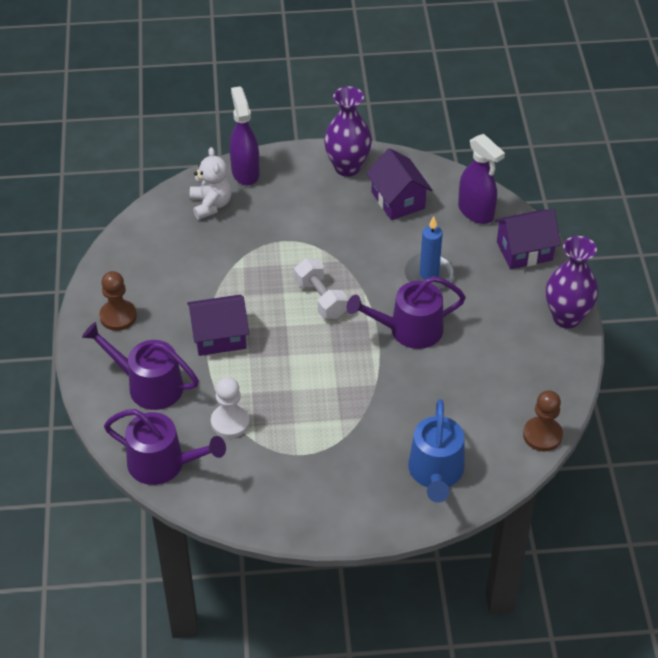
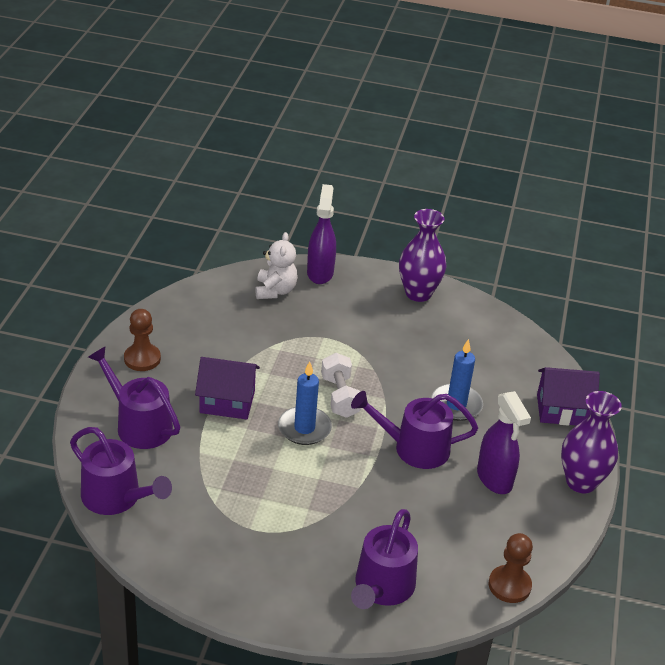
camera: 15 degrees right, 10 degrees down
white pawn [211,377,250,438] -> none
purple house [366,148,432,220] -> none
blue watering can [408,399,464,503] -> purple watering can [351,509,418,609]
purple spray bottle [458,134,505,224] -> purple spray bottle moved to [477,391,531,494]
none -> blue candle [278,361,332,445]

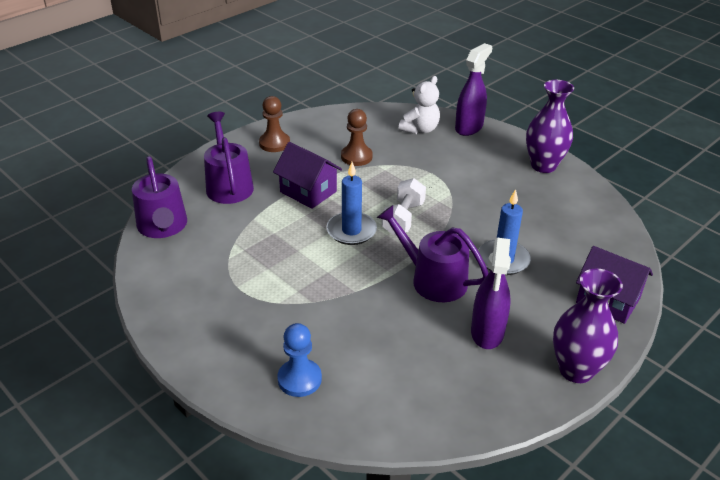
camera: 35 degrees right, 0 degrees up
purple watering can [351,509,418,609] -> blue pawn [277,323,322,397]
brown pawn [489,533,533,603] -> brown pawn moved to [341,109,373,166]

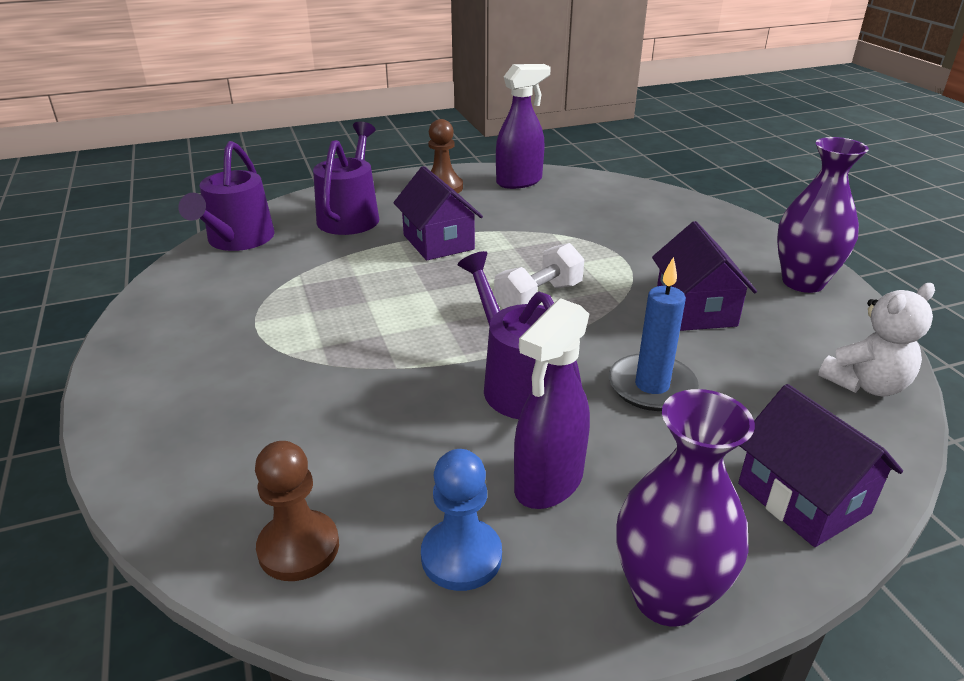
camera: 25 degrees right, 5 degrees down
blue pawn [277,323,322,397] -> blue pawn moved to [421,449,502,591]
blue candle [326,162,377,245] -> none
brown pawn [341,109,373,166] -> brown pawn moved to [255,441,339,581]
white teddy bear [399,76,440,134] -> white teddy bear moved to [818,283,935,397]
purple spray bottle [455,43,492,136] -> purple spray bottle moved to [496,64,551,189]
none -> purple house [652,221,757,331]

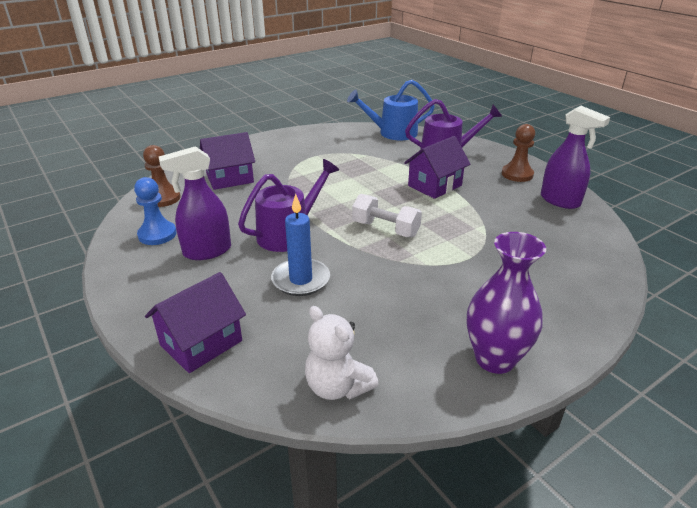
camera: 75 degrees right, 0 degrees up
purple watering can [178,141,275,251] -> blue watering can [347,80,435,140]
purple spray bottle [514,298,590,509] -> purple spray bottle turned 45 degrees counterclockwise [159,146,231,260]
purple vase [616,389,755,627] -> none
purple house [652,221,757,331] -> purple house moved to [200,132,255,190]

